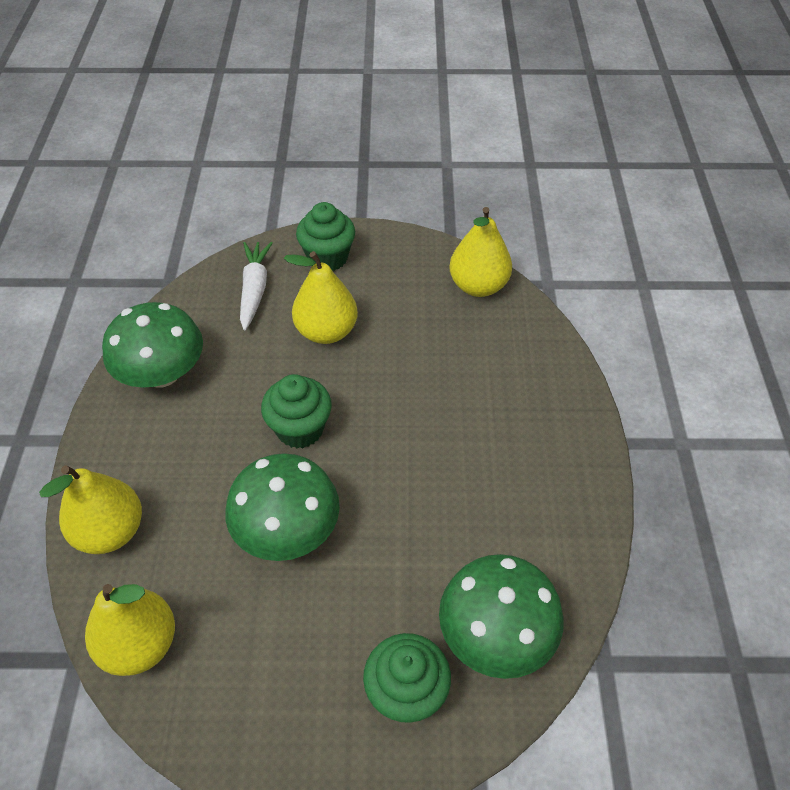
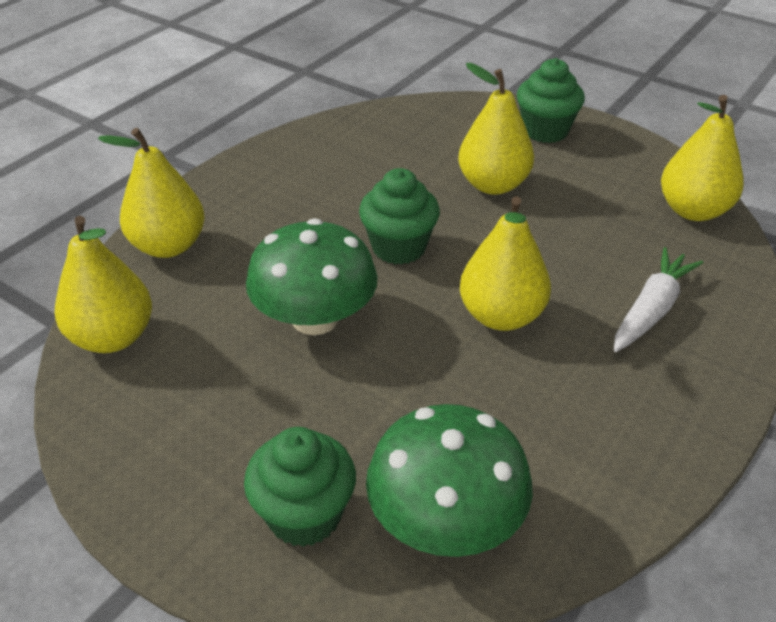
camera: 35 degrees right, 10 degrees down
green mushroom [102,302,203,388] -> none
white carrot [240,242,273,331] -> white carrot moved to [614,247,703,352]
none -> yellow pear [460,196,551,331]

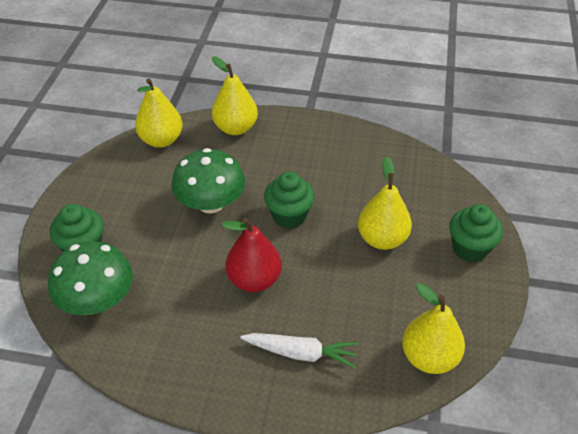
camera: 65 degrees right, 5 degrees up
yellow pear [460,196,551,331] -> red pear [221,218,282,292]

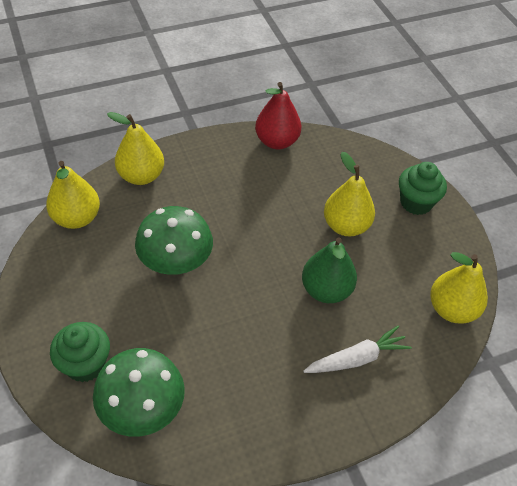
camera: 35 degrees left, 5 degrees up
red pear [221,218,282,292] -> red pear moved to [255,82,302,149]
green cupcake [264,172,315,229] -> none
none -> green pear [302,237,357,303]

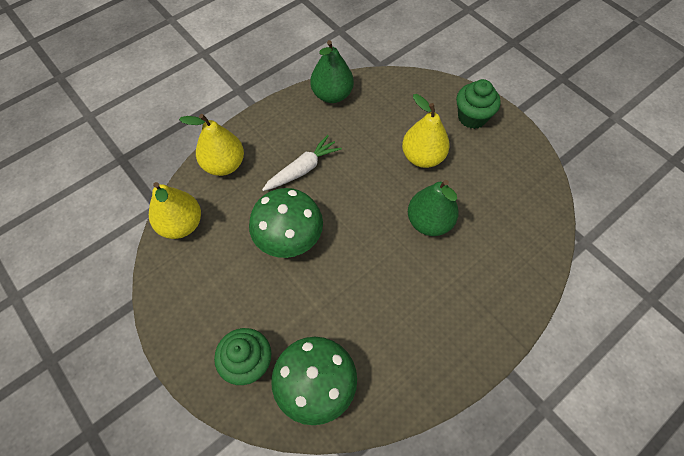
camera: 15 degrees left, 10 degrees up
red pear [255,82,302,149] -> green pear [310,40,354,103]
white carrot [303,325,412,373] -> white carrot moved to [262,135,342,191]
yellow pear [430,252,488,324] -> none

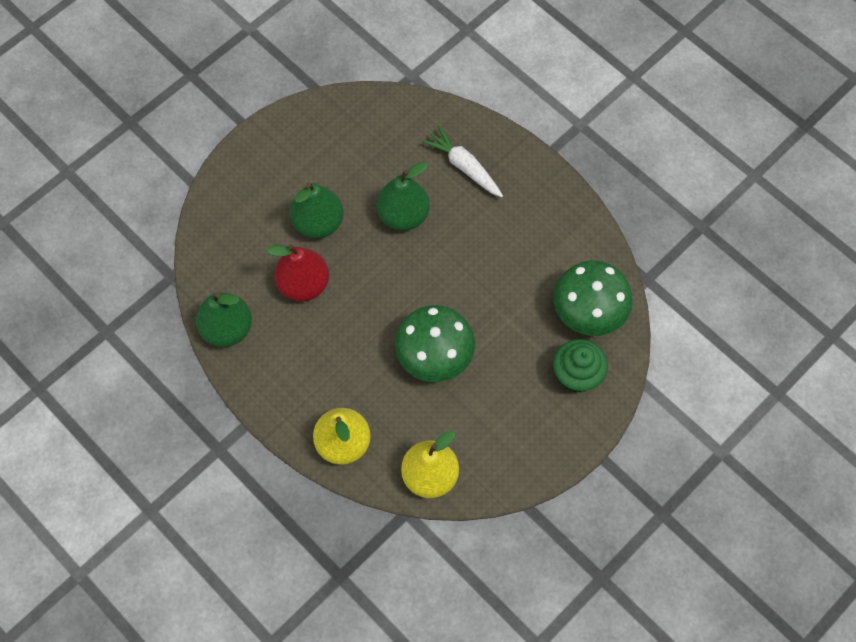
camera: 95 degrees left, 5 degrees up
white carrot [262,135,342,191] -> white carrot moved to [422,126,503,197]
yellow pear [402,94,450,168] -> green pear [290,182,344,239]
green cupcake [456,79,501,129] -> none
none -> red pear [266,244,329,302]

